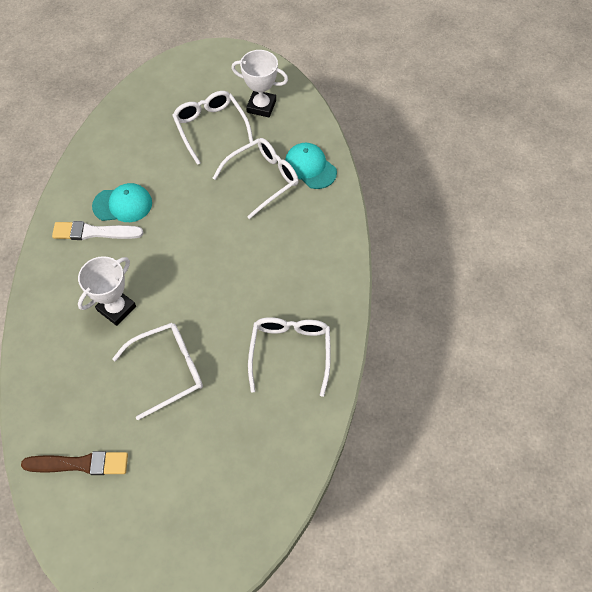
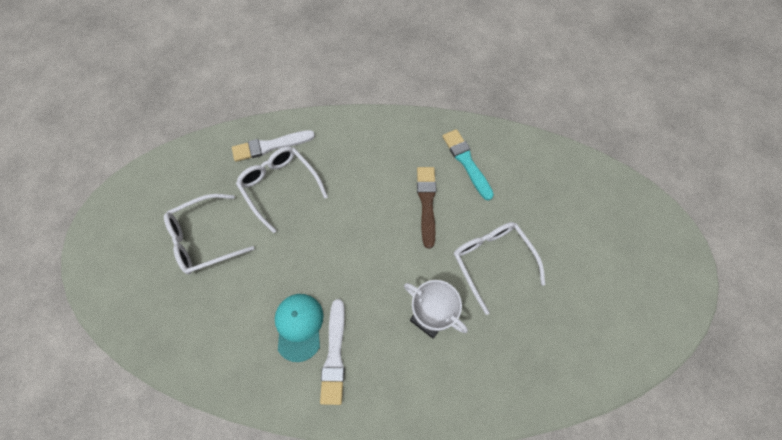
camera: 90 degrees left, 5 degrees up
brown brush [21,451,128,475] -> brown brush moved to [417,167,436,248]
white trophy [231,50,288,117] -> none
white glasses [248,317,331,397] -> turquoise brush [442,129,494,201]
turquoise cap [285,143,337,189] -> white brush [232,130,315,162]

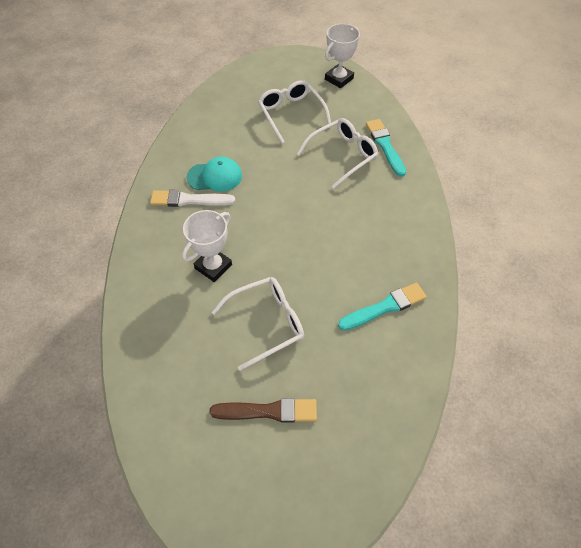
camera: 90 degrees right, 10 degrees down
white brush [232,130,315,162] -> turquoise brush [366,119,406,177]
brown brush [417,167,436,248] -> brown brush moved to [209,398,317,423]
none -> white trophy [325,23,360,88]

